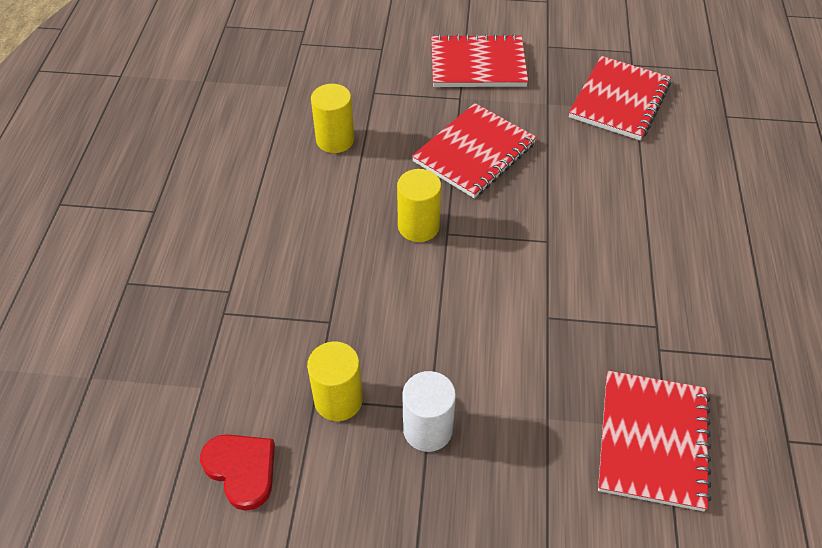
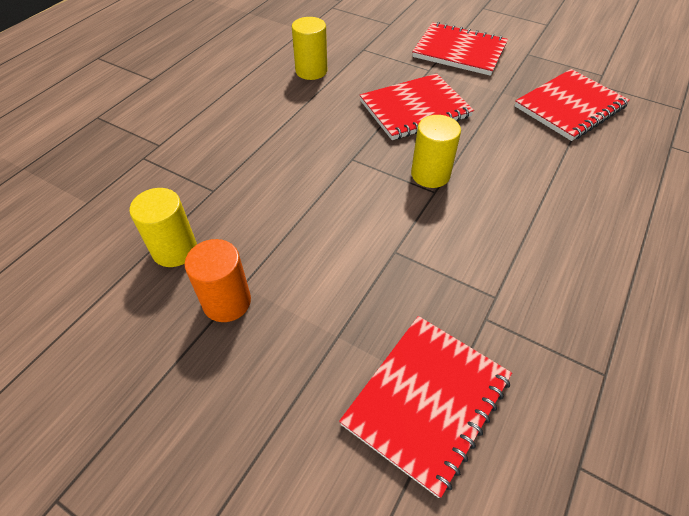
camera: 25 degrees right, 0 degrees up
red heart [200,434,275,511] -> none
yellow cylinder [397,169,441,242] -> yellow cylinder moved to [411,115,461,188]
white cylinder [402,371,456,452] -> orange cylinder [184,239,251,322]

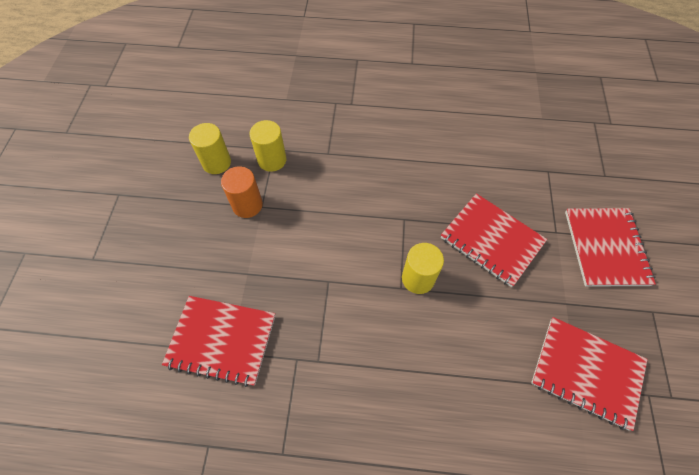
camera: 65 degrees right, 10 degrees up
yellow cylinder [292,17,327,80] -> yellow cylinder moved to [189,123,231,174]

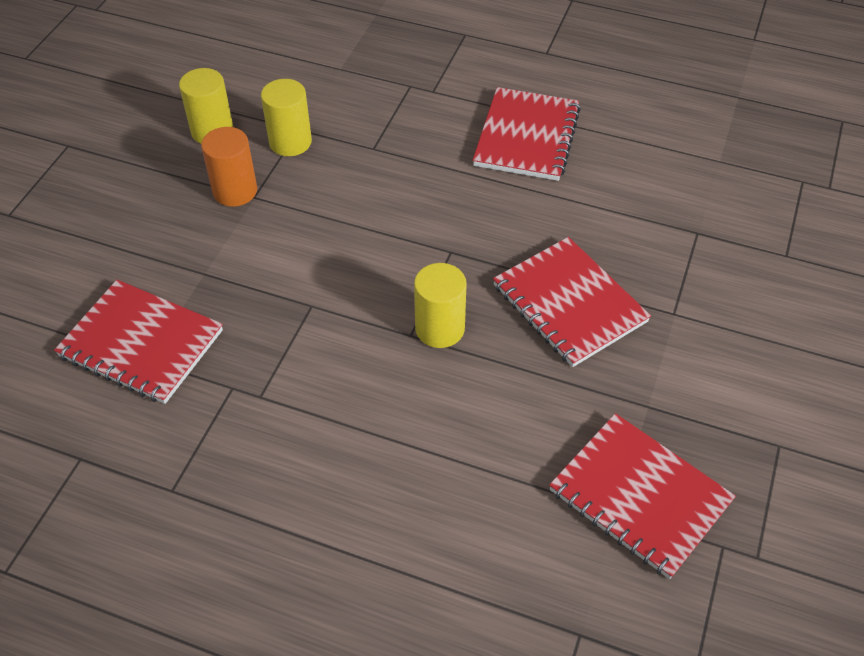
camera: 15 degrees right, 10 degrees down
red notebook [565,208,656,287] -> red notebook moved to [473,87,581,181]

